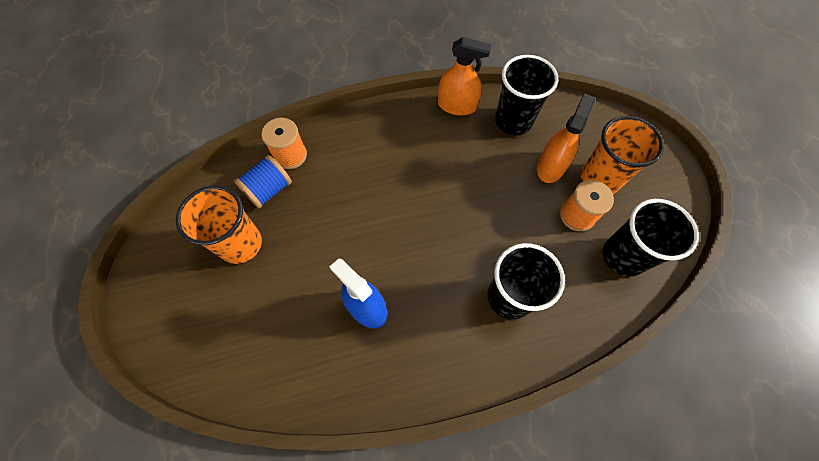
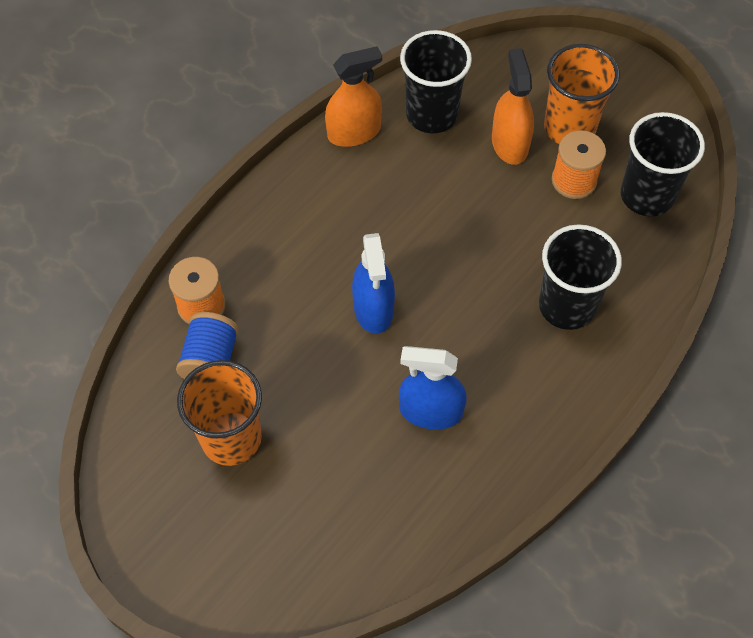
camera: 35 degrees left, 5 degrees down
none -> blue spray bottle [352,233,395,334]

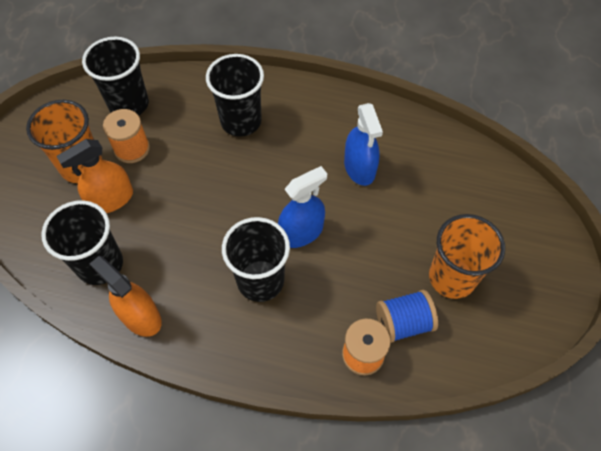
camera: 115 degrees left, 0 degrees up
none -> black cup [222,217,290,302]

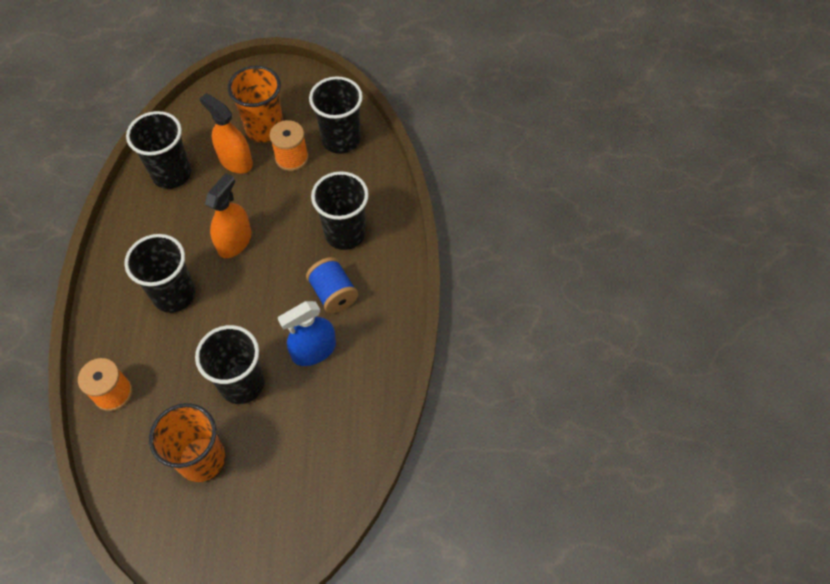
camera: 75 degrees right, 0 degrees up
orange spray bottle [90,256,162,337] -> orange spray bottle moved to [205,173,252,258]
blue spray bottle [278,166,327,248] -> none
blue spool [376,290,438,343] -> blue spool moved to [306,257,358,313]
none -> black cup [195,325,264,404]

